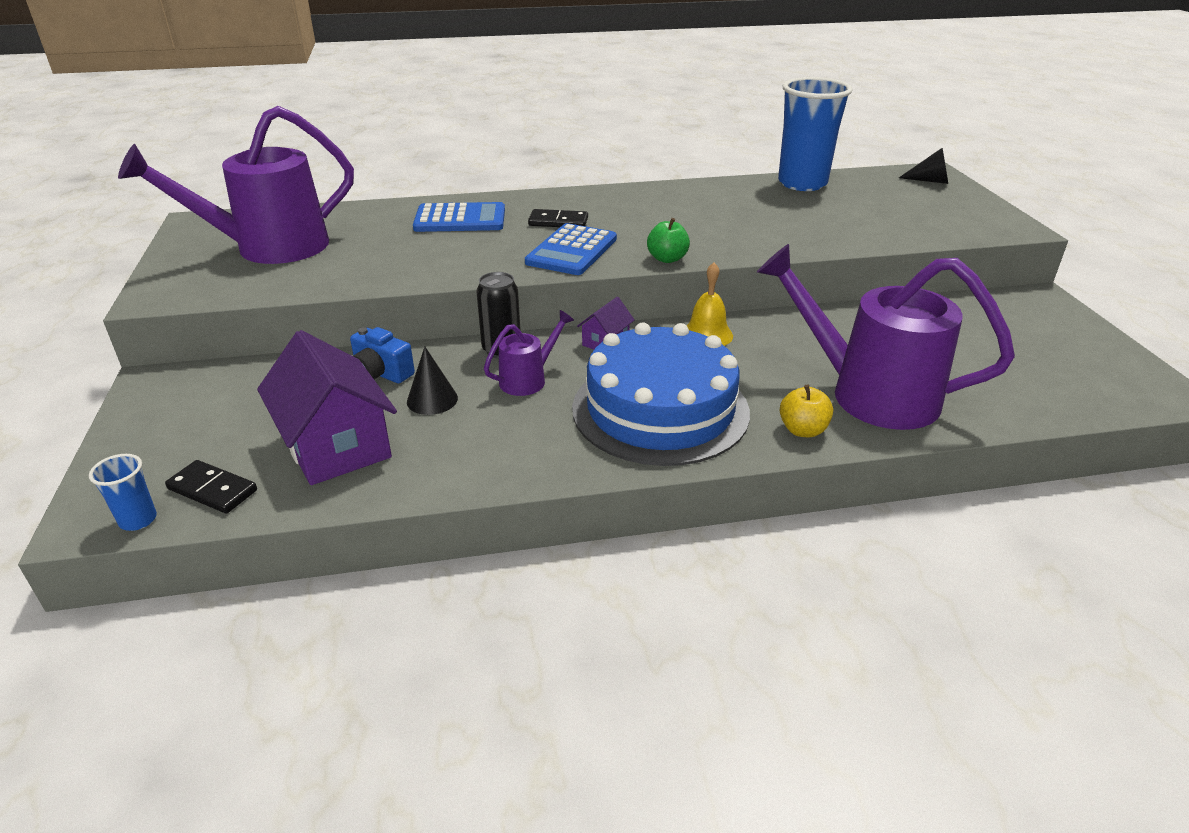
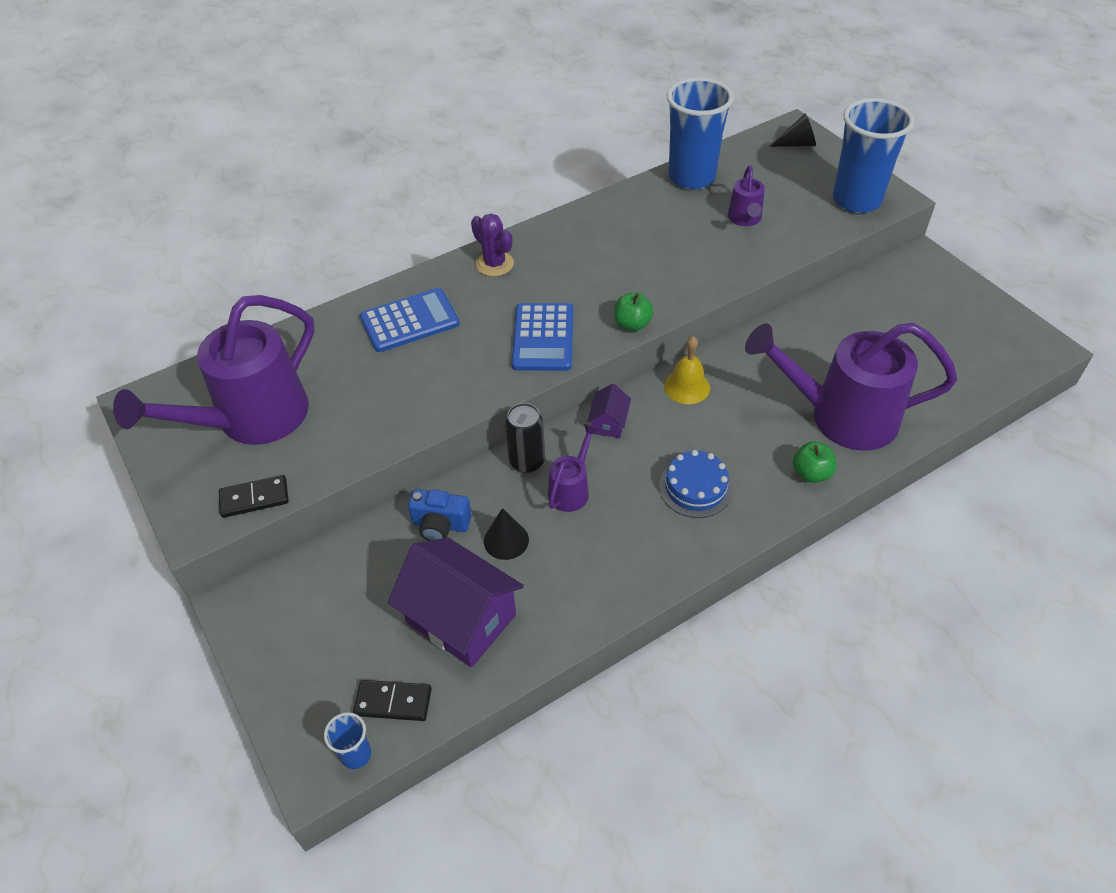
camera: 20 degrees left, 15 degrees up
black domino [528,209,588,227] -> black domino moved to [219,475,289,518]
blue cake [572,323,750,466] -> blue cake [659,450,733,518], size x0.49
yellow apple [780,384,833,437] -> green apple [792,442,836,483]
none -> purple cactus [471,214,514,276]
none -> purple watering can [728,165,765,226]
none -> blue cup [833,98,914,213]

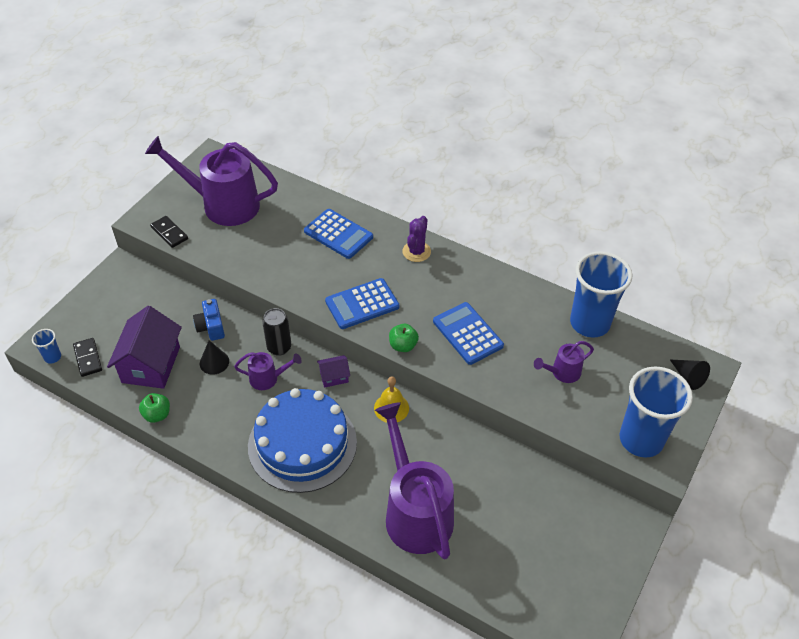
camera: 60 degrees right, 0 degrees up
blue cake [659,450,733,518] -> blue cake [248,388,357,493], size x2.06
green apple [792,442,836,483] -> green apple moved to [139,393,170,423]
none -> blue calculator [433,302,504,365]

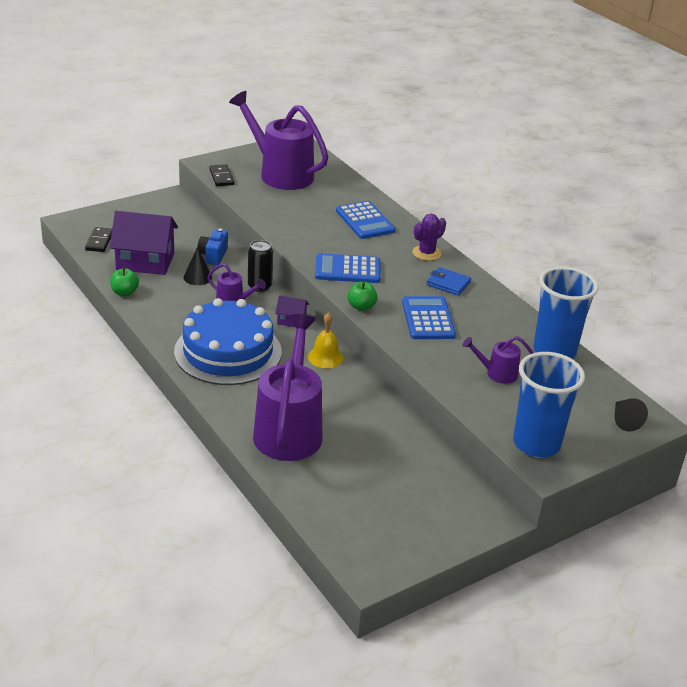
camera: 25 degrees right, 15 degrees down
blue cup [32,329,61,364] -> none
purple house [107,306,182,389] -> purple house turned 60 degrees clockwise [110,211,178,275]
none -> blue wallet [426,267,471,296]

